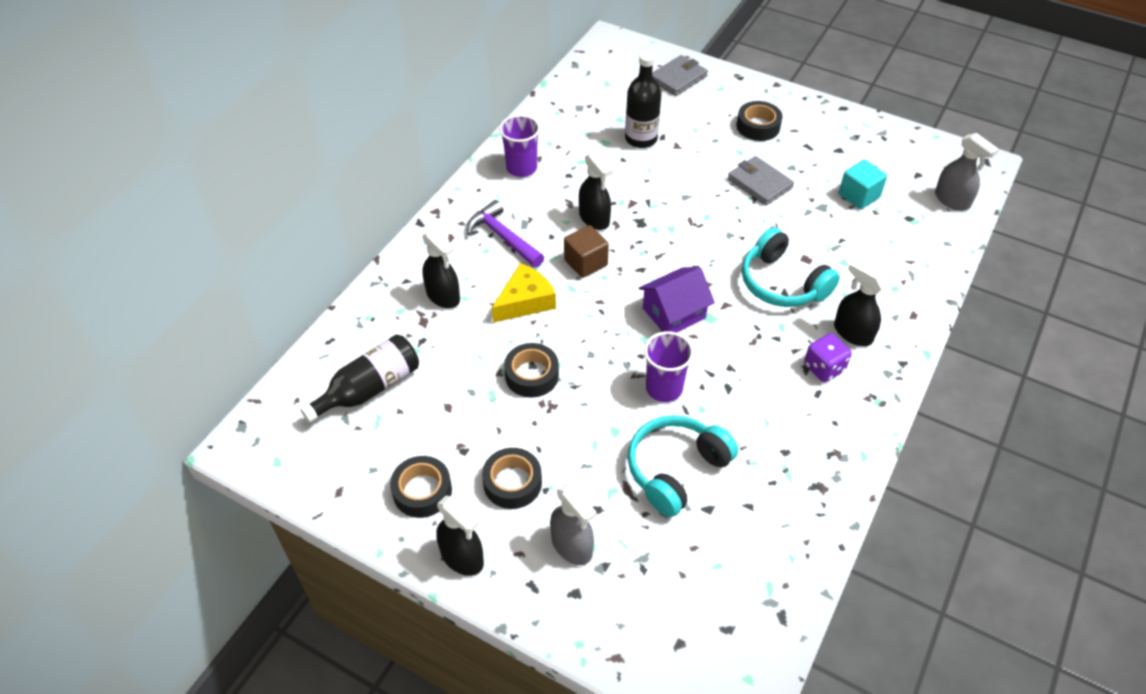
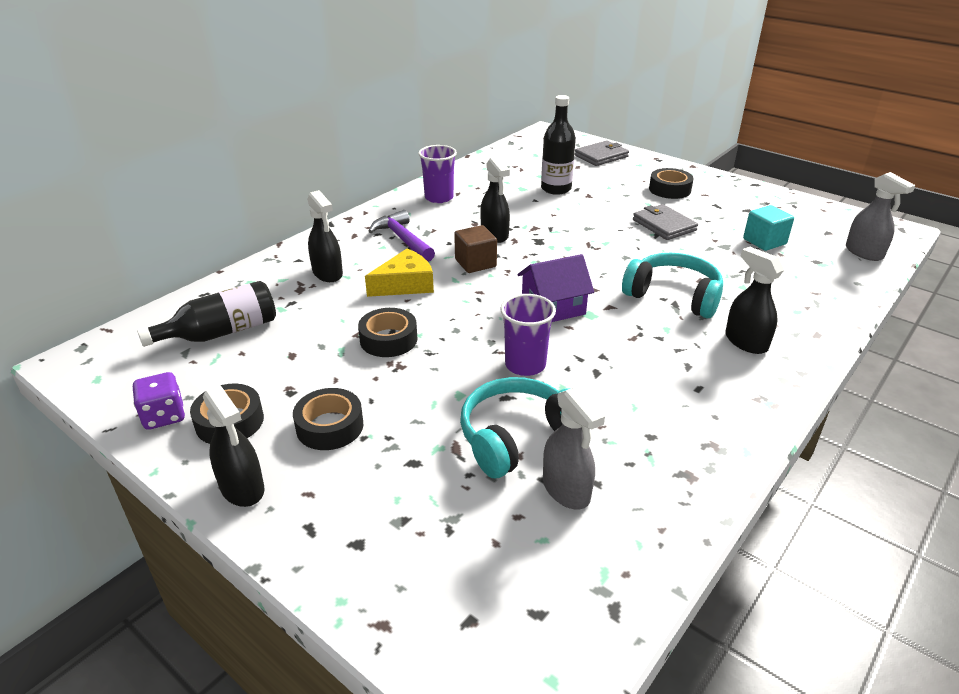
camera: 10 degrees right, 15 degrees down
grey spray bottle [550,483,597,565] -> grey spray bottle moved to [543,386,605,509]
turquoise headphones [742,227,840,307] -> turquoise headphones turned 150 degrees clockwise [622,253,723,318]
purple dice [804,333,852,382] -> purple dice moved to [133,372,185,430]

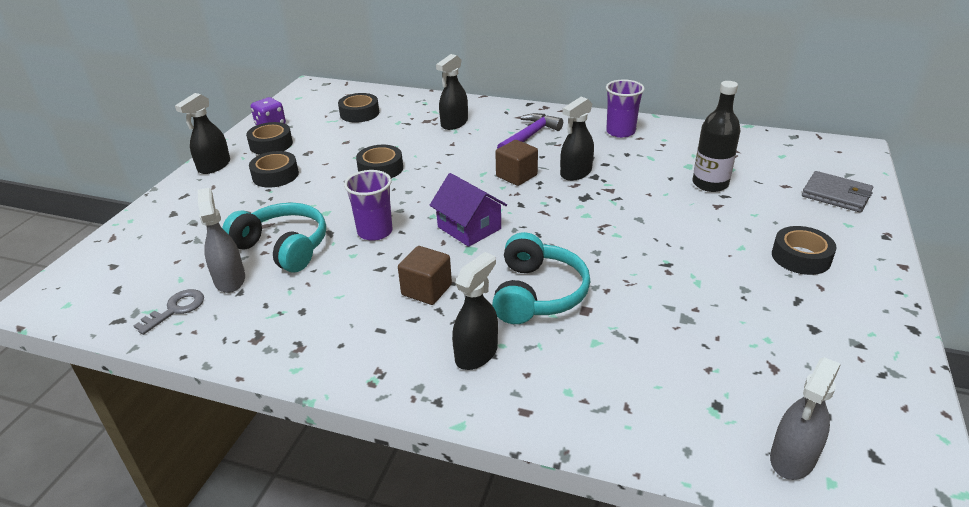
camera: 70 degrees right, 0 degrees up
black bottle [137,281,276,347] -> black tape [338,93,379,123]
yellow cheese [365,249,434,297] -> none
grey spray bottle [543,386,605,509] -> grey spray bottle turned 120 degrees clockwise [198,188,245,293]
grey wallet [633,204,698,240] -> none
turquoise cube [743,205,794,251] -> none
none -> grey key [133,289,204,335]
none -> brown cube [398,246,452,305]

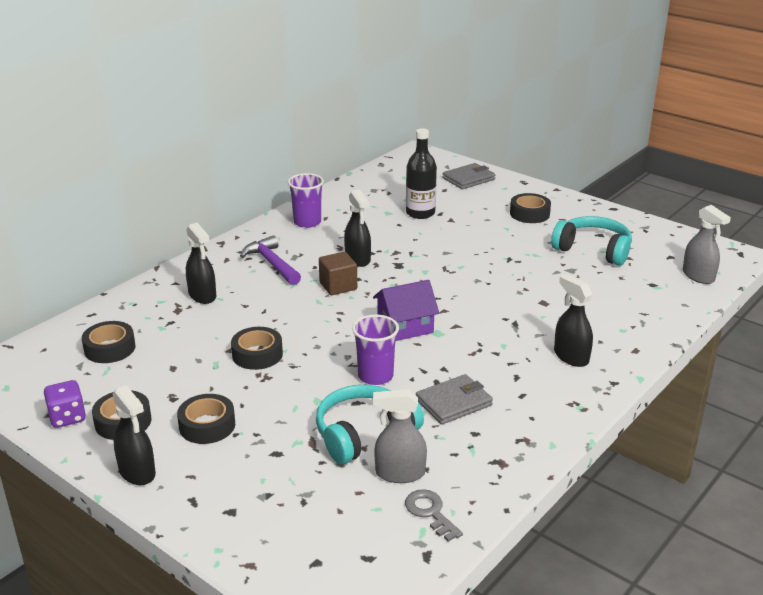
camera: 70 degrees left, 5 degrees down
brown cube [398,246,452,305] -> none
turquoise headphones [492,232,590,324] -> turquoise headphones moved to [551,216,632,266]
none -> grey wallet [416,374,493,425]

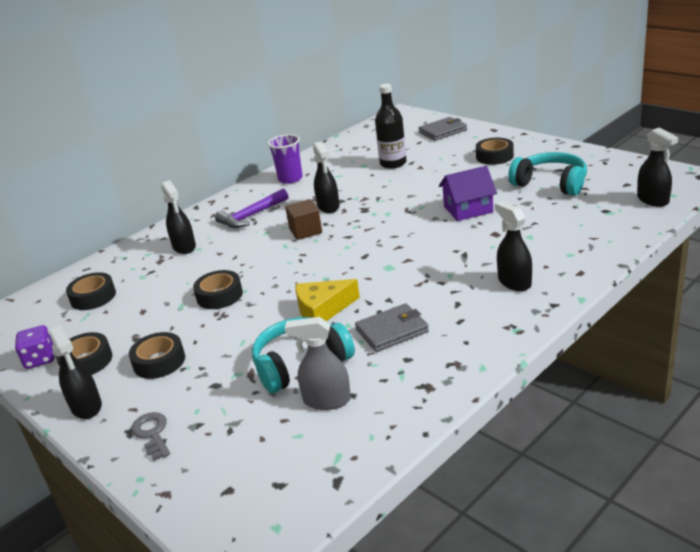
camera: 10 degrees right, 0 degrees up
purple hammer [240,235,301,285] -> purple hammer turned 105 degrees counterclockwise [215,189,288,228]
purple cup [352,315,399,385] -> yellow cheese [295,279,360,321]
purple house [373,280,439,341] -> purple house moved to [439,166,497,221]
grey key [405,489,463,542] -> grey key moved to [131,412,170,461]
grey spray bottle [683,205,731,284] -> black spray bottle [637,127,678,207]

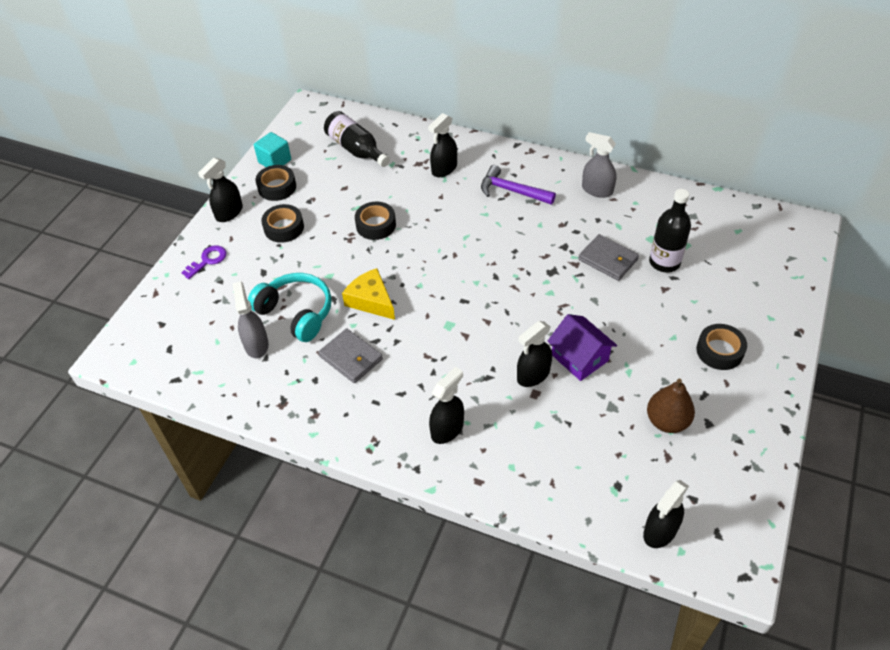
camera: 65 degrees right, 20 degrees up
purple dice [15,325,55,369] -> turquoise cube [254,132,291,167]
black tape [66,272,116,310] -> black bottle [324,111,390,167]
grey key [131,412,170,461] -> purple key [181,245,227,279]
purple cup [268,134,303,184] -> grey spray bottle [582,132,616,198]
brown cube [285,199,322,240] -> none
black spray bottle [313,141,340,213] -> black spray bottle moved to [517,321,552,387]
grey wallet [419,117,467,141] -> grey wallet moved to [578,234,639,281]
turquoise headphones [508,152,587,196] -> brown pear [647,379,695,433]

